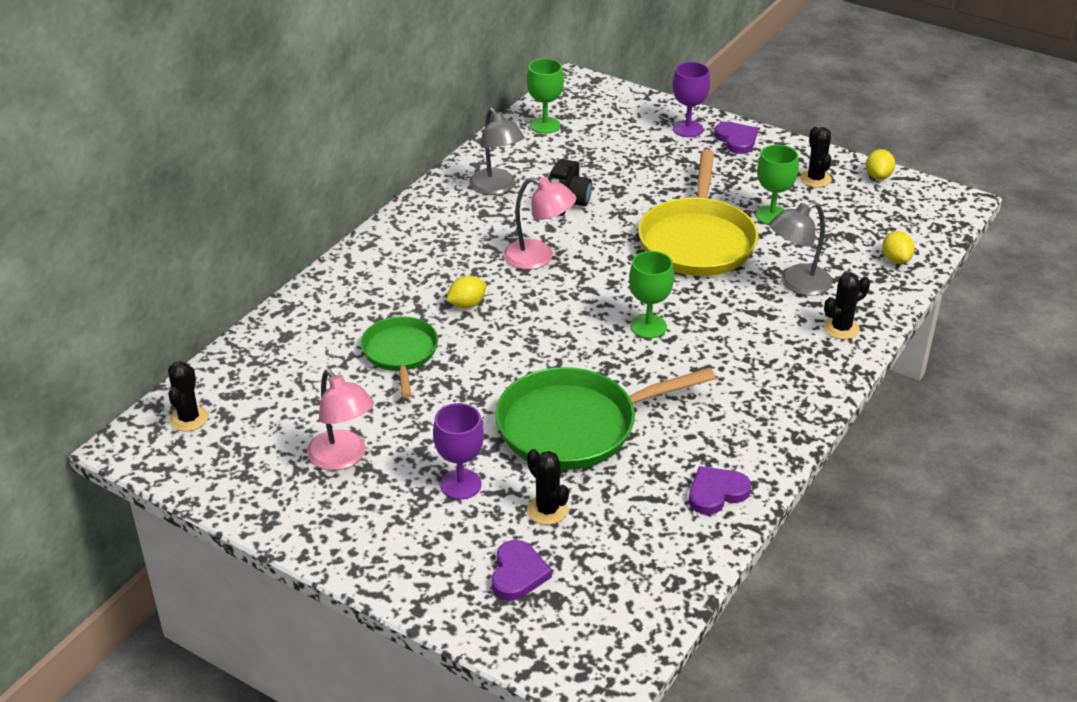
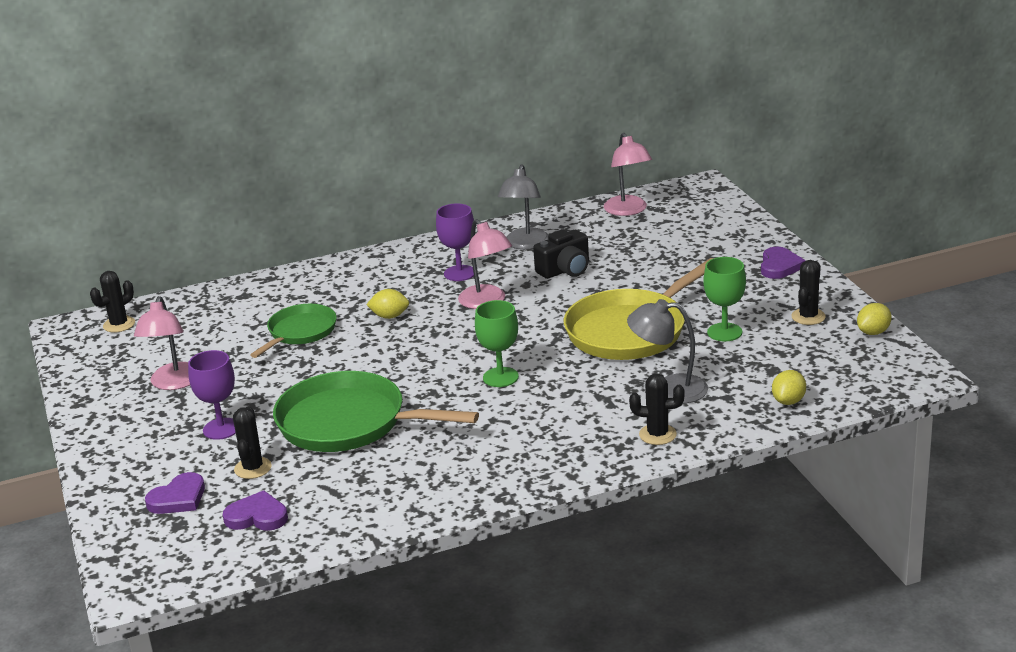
camera: 40 degrees right, 10 degrees down
green goblet [527,58,564,134] -> pink lamp [604,133,652,216]
purple goblet [673,62,710,137] -> purple goblet moved to [436,204,474,281]
purple heart [689,466,751,515] -> purple heart moved to [223,490,288,531]

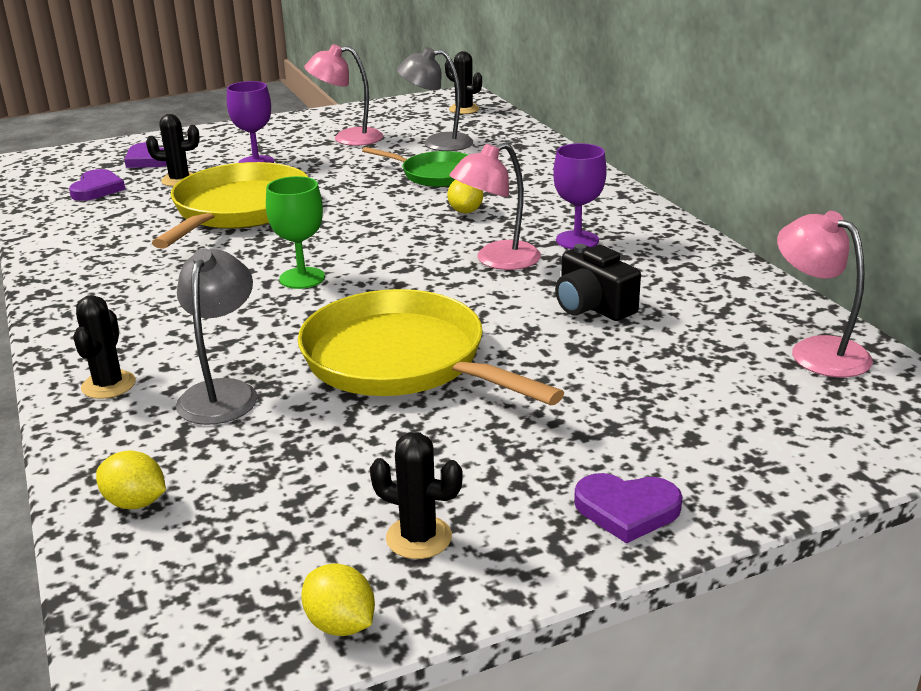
camera: 85 degrees right, 0 degrees up
green pan [273,371,479,452] -> yellow pan [152,162,308,249]
grey lamp [498,164,548,250] -> grey lamp moved to [397,47,473,151]
pink lamp [604,133,652,216] -> pink lamp turned 75 degrees clockwise [777,211,873,377]
green goblet [703,257,746,341] -> none

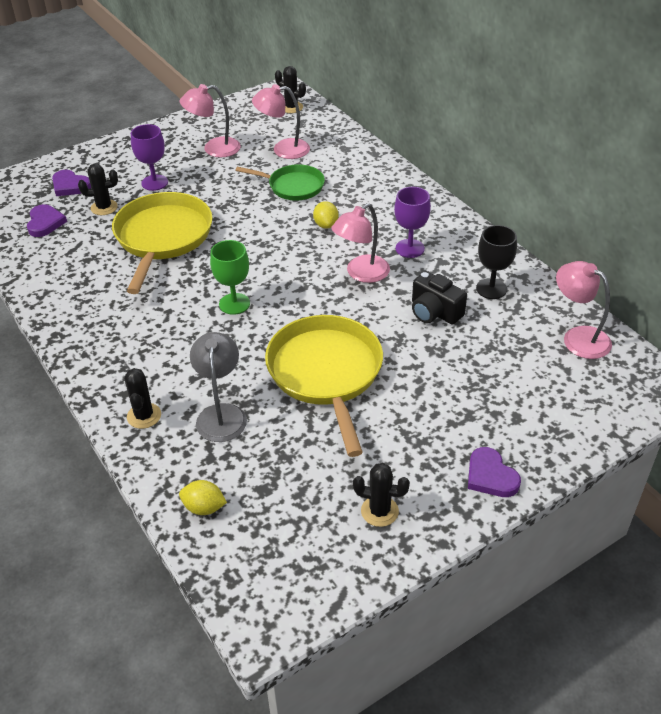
camera: 10 degrees left, 15 degrees up
yellow pan [298,289,564,405] -> yellow pan turned 45 degrees clockwise [265,315,383,457]
yellow lemon [301,563,375,636] -> none
grey lamp [397,47,473,151] -> pink lamp [252,84,310,159]
purple heart [574,473,682,544] -> purple heart turned 60 degrees clockwise [468,447,521,497]
none -> black goblet [476,225,517,299]

